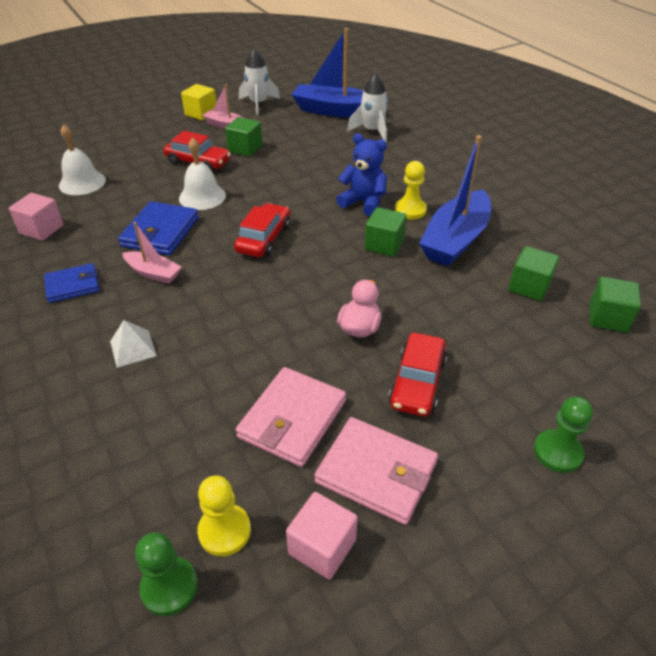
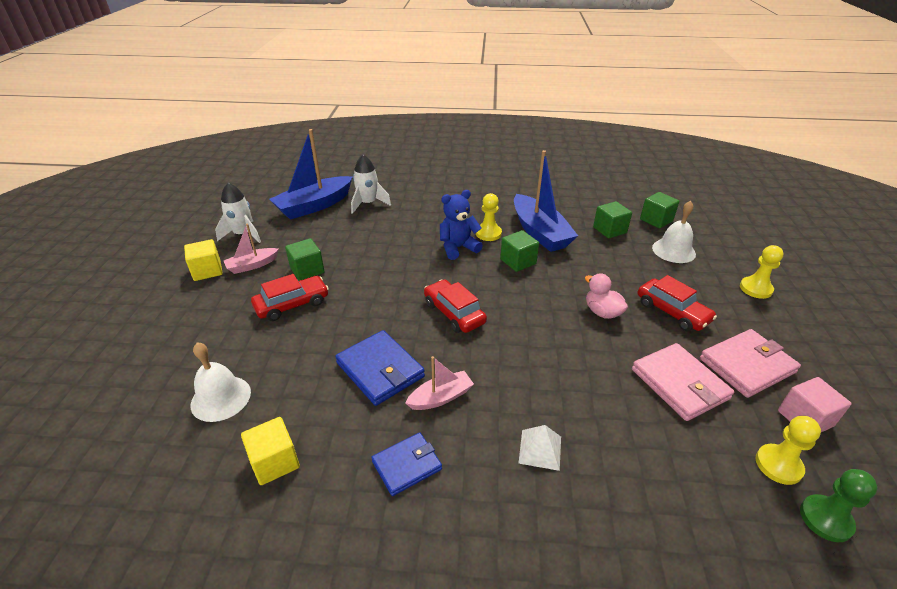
camera: 55 degrees left, 5 degrees down
pink cube [9,193,64,241] -> yellow cube [241,417,300,485]
blue wallet [44,263,99,303] -> blue wallet turned 45 degrees clockwise [371,432,442,496]
white bell [179,138,226,210] -> white bell moved to [652,201,696,263]
green pawn [534,397,593,473] -> yellow pawn [740,245,784,299]

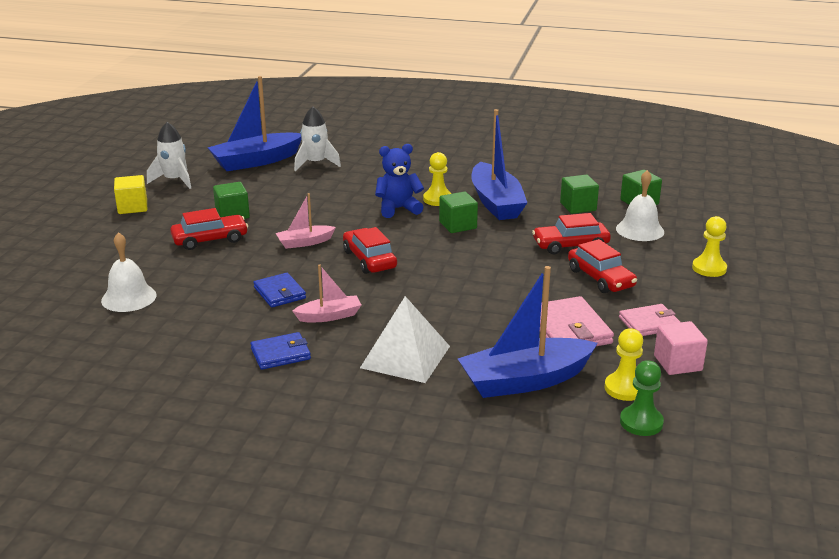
camera: 10 degrees right, 10 degrees down
pink boat [224,224,279,274] -> pink boat moved to [276,193,336,249]
yellow cube [241,417,300,485] -> none
blue wallet [335,330,425,406] -> blue wallet [253,273,306,308], size x0.65
white pyramid [519,425,561,471] -> white pyramid [360,296,450,383], size x1.85
pink duck [585,273,628,319] -> none
pink wallet [700,329,801,398] -> pink wallet [619,304,680,336], size x0.65
none -> blue boat [458,266,598,398]
none -> red car [532,213,611,255]

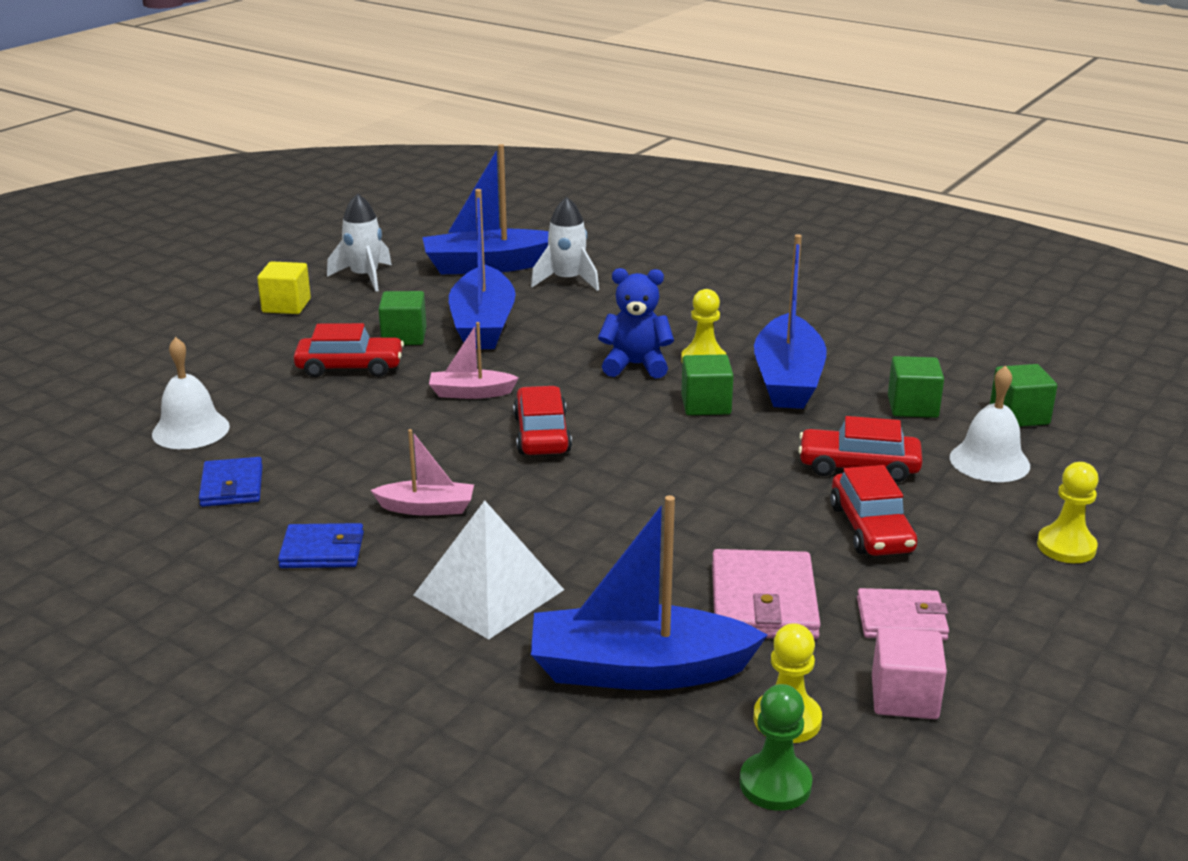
camera: 20 degrees right, 0 degrees up
blue wallet [253,273,306,308] -> blue wallet moved to [199,457,263,507]
none -> blue boat [449,189,516,349]

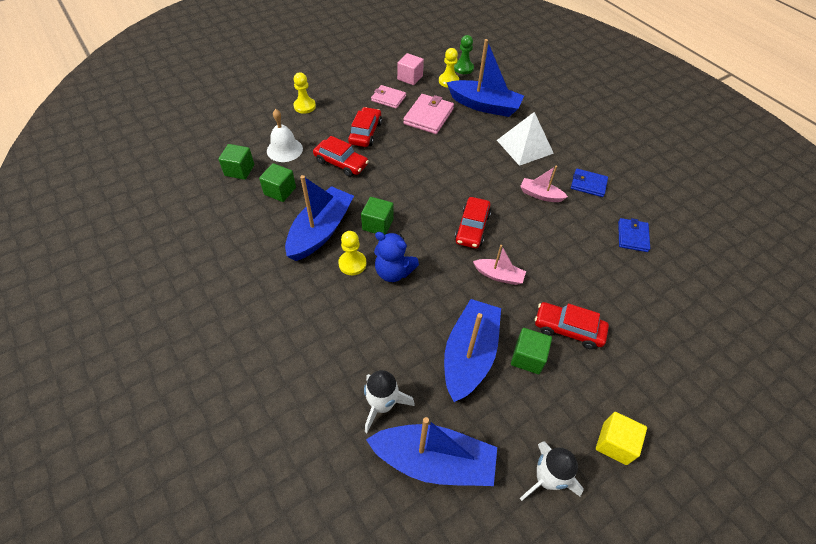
camera: 160 degrees left, 25 degrees up
white bell [152,337,230,449] -> none

